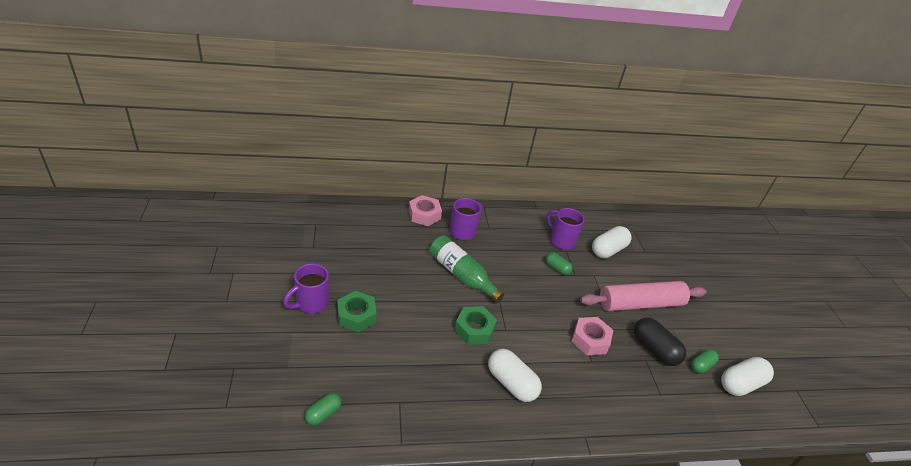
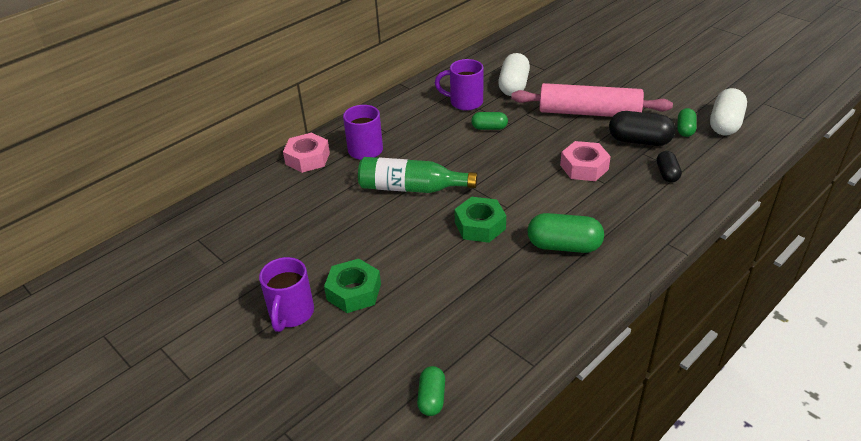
camera: 30 degrees left, 0 degrees up
white capsule [488,349,542,402] -> green capsule [527,213,604,253]
pink rolling pin [580,281,707,311] -> pink rolling pin turned 60 degrees clockwise [511,83,673,117]
none -> black capsule [657,151,682,183]

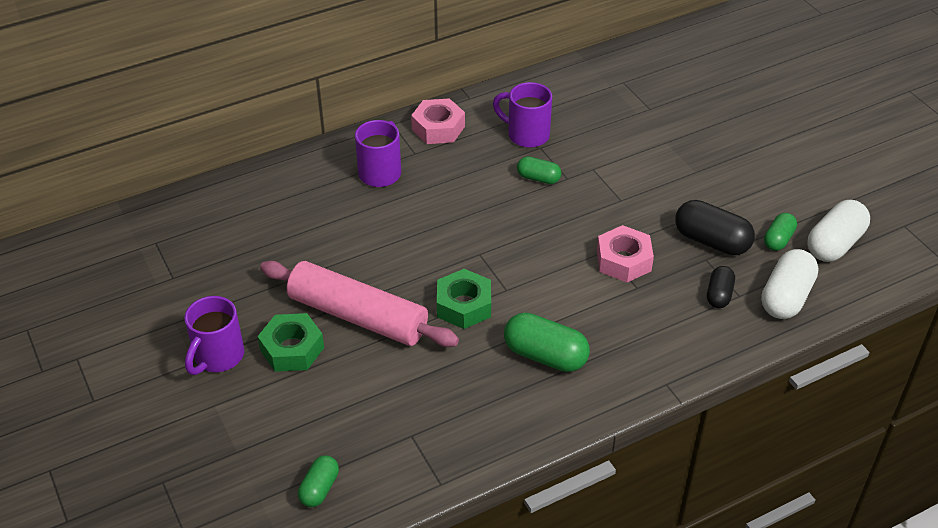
camera: 15 degrees right, 5 degrees up
pink nut [283,133,330,173] -> pink nut moved to [411,98,465,144]
green bottle [358,157,477,193] -> none
white capsule [498,53,530,96] -> white capsule moved to [761,249,818,319]
pink rolling pin [511,83,673,117] -> pink rolling pin moved to [260,261,459,347]

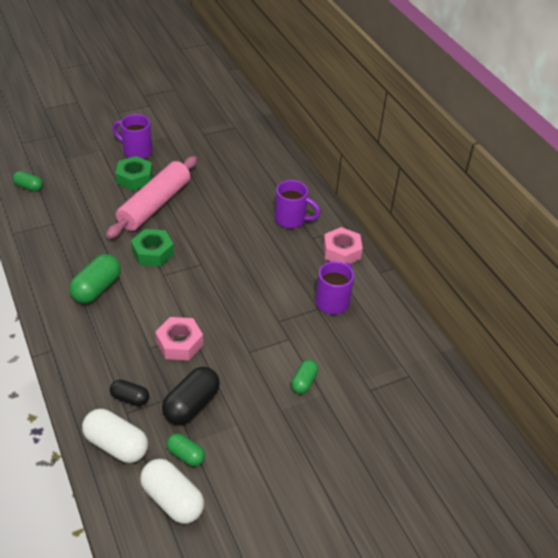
camera: 90 degrees right, 0 degrees up
green capsule [517,156,562,184] -> green capsule moved to [291,360,318,394]

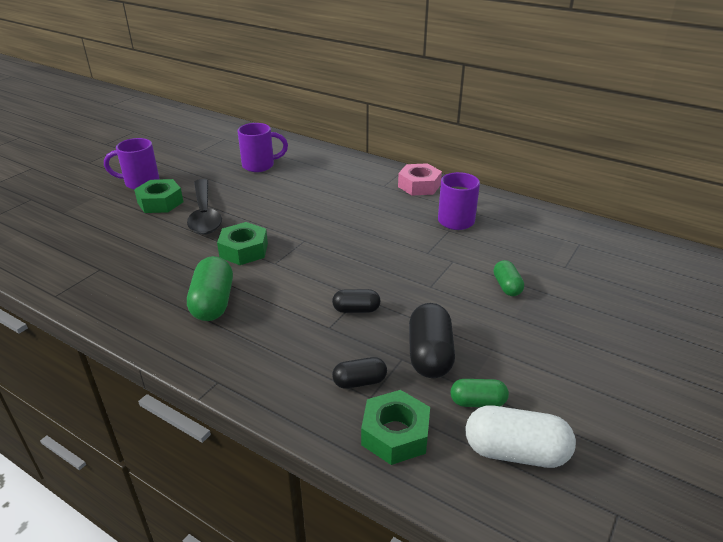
camera: 30 degrees left, 10 degrees down
green capsule [13,171,43,192] -> none
white capsule [82,409,148,463] -> green nut [361,390,430,465]
pink rolling pin [106,156,197,239] -> black spoon [187,179,222,234]
pink nut [155,317,203,360] -> black capsule [332,289,381,313]
purple mug [275,180,321,229] -> purple mug moved to [238,123,288,172]

